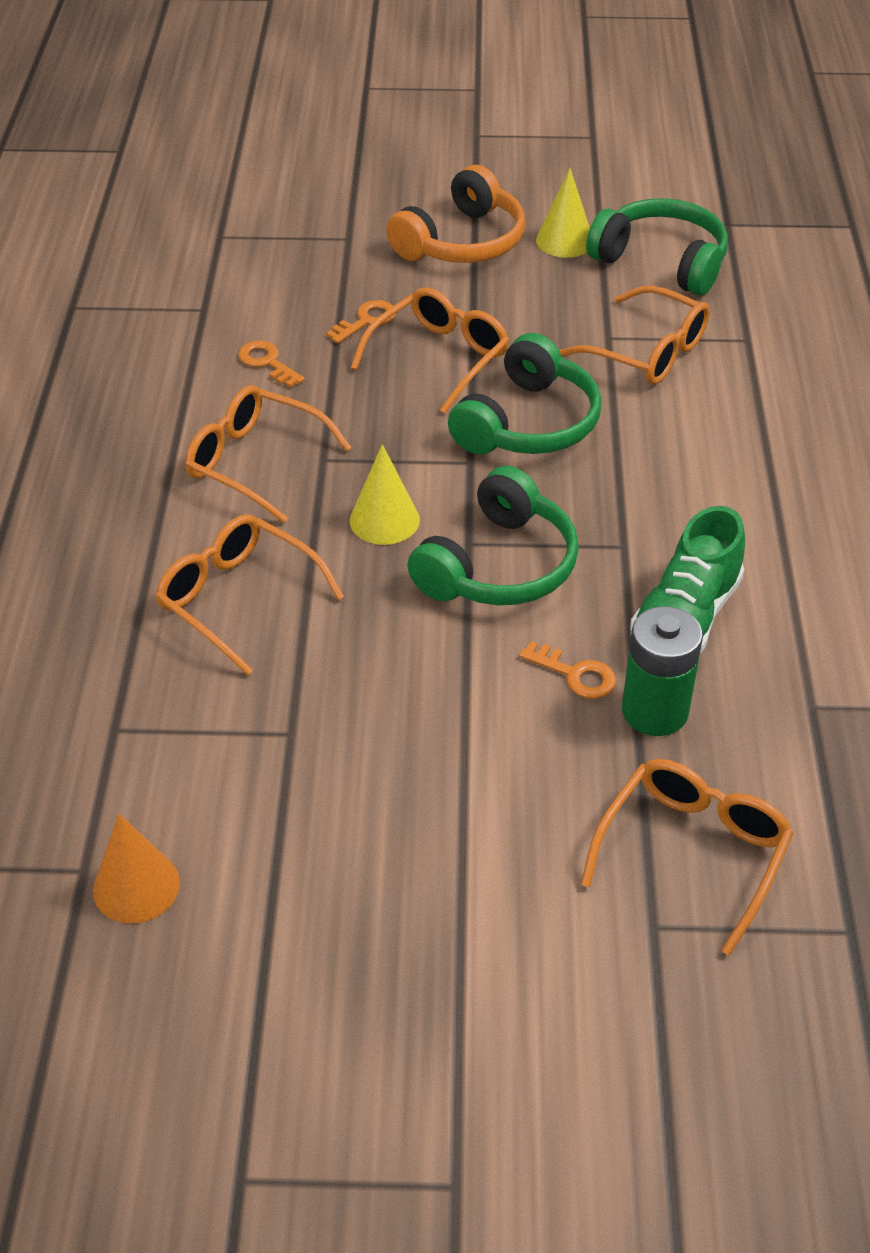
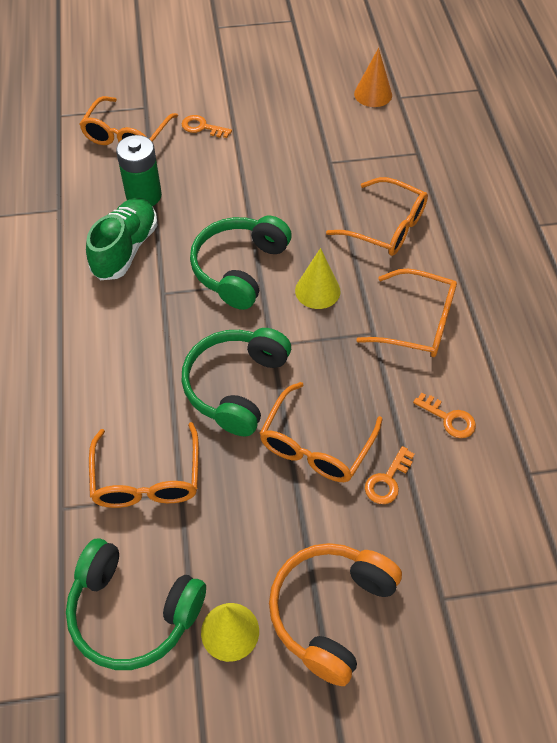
camera: 170 degrees right, 10 degrees up
orange key [519,641,616,699] -> orange key moved to [182,115,232,138]
orange glasses [559,286,710,385] -> orange glasses turned 120 degrees counterclockwise [89,422,199,508]

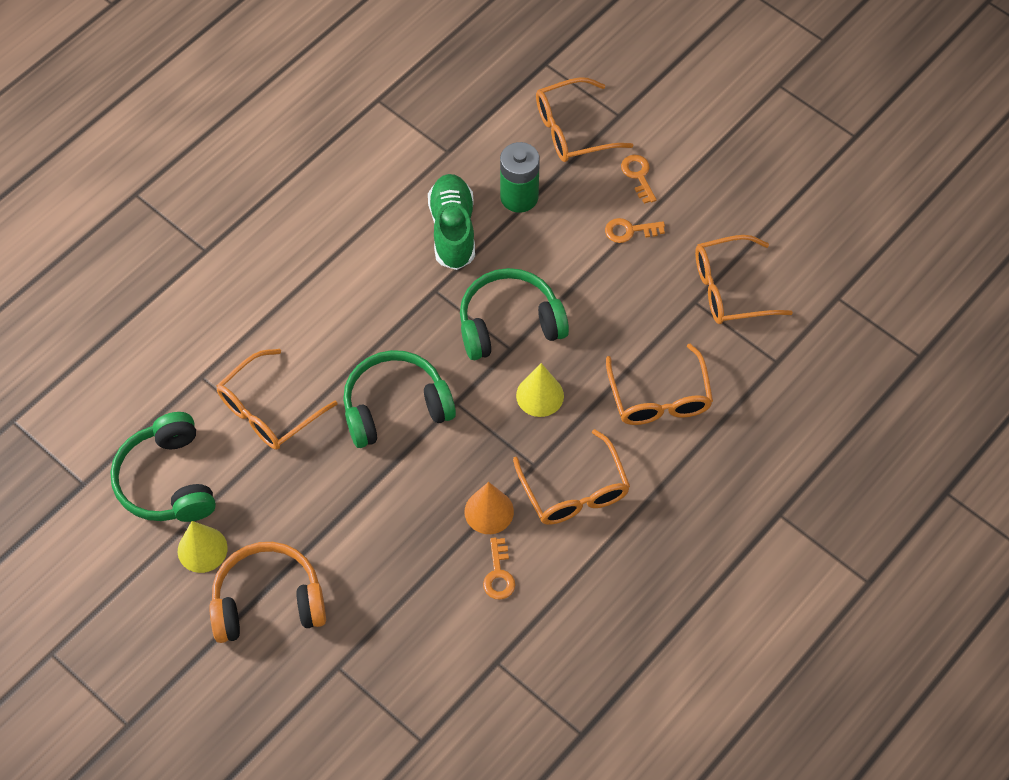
camera: 50 degrees right, 5 degrees up
green shoe [86,198,157,280] -> green shoe turned 75 degrees counterclockwise [428,174,475,270]
orange glasses [259,382,383,482] -> orange glasses moved to [695,235,793,324]
orange cone [354,48,392,107] -> orange cone moved to [464,482,514,534]
orange key [365,446,415,504] -> orange key moved to [605,218,665,243]

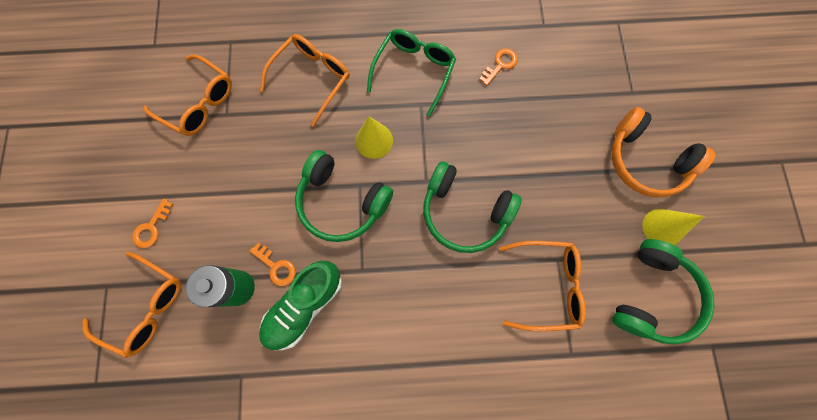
camera: 135 degrees left, 15 degrees up
orange cone [464,482,514,534] -> none
orange glasses [513,429,630,525] -> green glasses [367,29,456,117]
orange key [605,218,665,243] -> orange key moved to [250,243,296,286]

